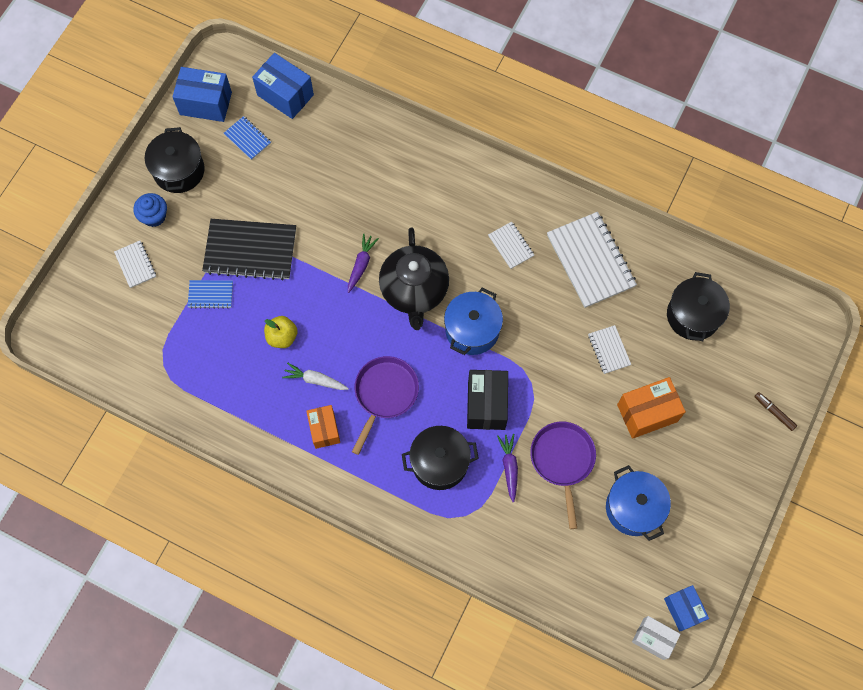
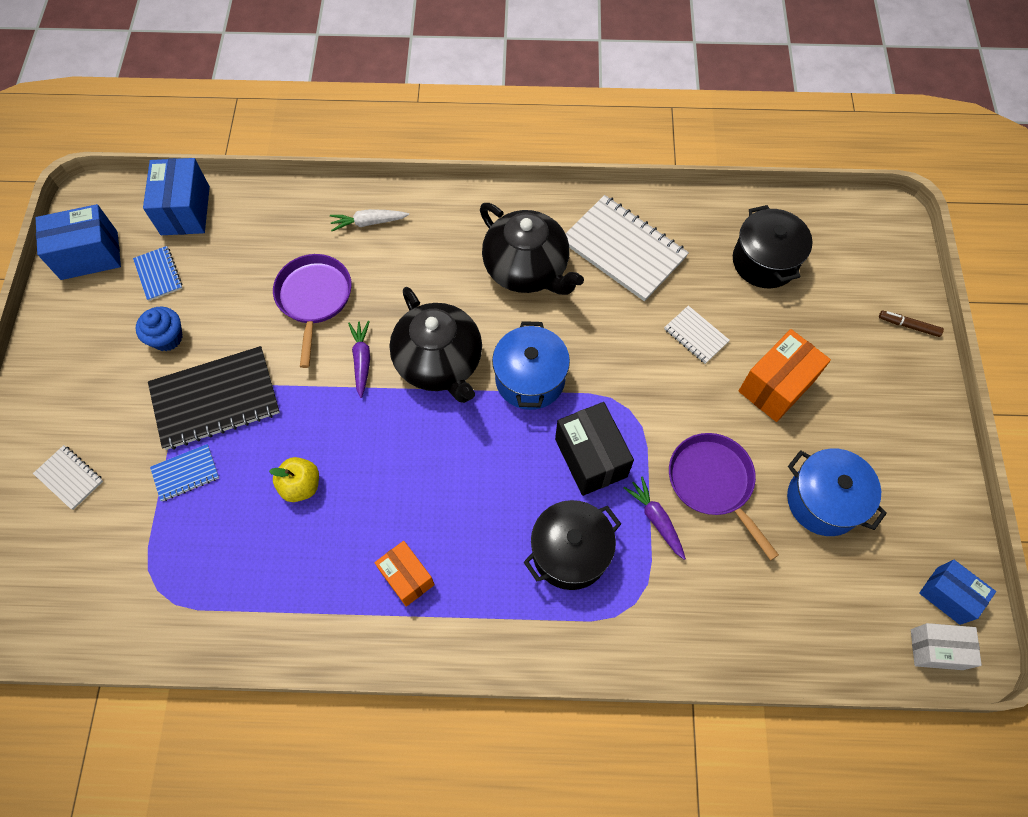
camera: 25 degrees left, 5 degrees down
blue cupcake [133,193,167,227] -> blue cupcake moved to [136,306,183,351]
black pot [145,127,205,193] -> none
blue notebook [224,116,271,160] -> blue notebook turned 45 degrees clockwise [133,246,182,301]
blue box [252,53,314,119] -> blue box turned 75 degrees clockwise [143,158,210,235]
white carrot [282,362,349,390] -> white carrot moved to [330,209,409,231]
purple pan [352,356,419,455] -> purple pan moved to [273,254,352,368]
white notebook [488,222,534,269] -> black teapot [480,203,584,295]

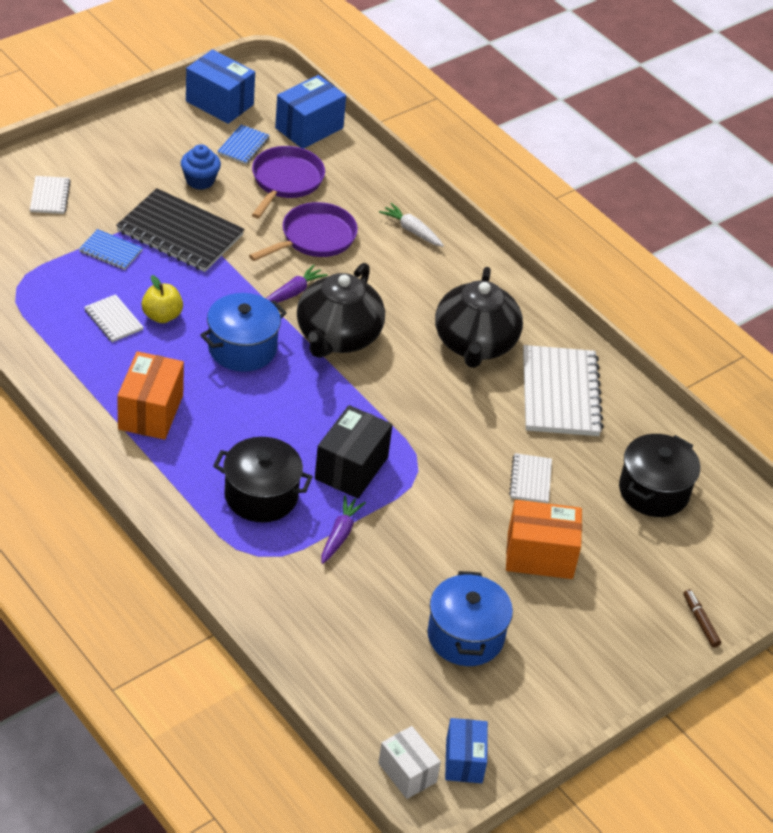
camera: 45 degrees right, 20 degrees down
orange box [374,541,435,607] -> orange box [117,351,184,440], size x1.50
blue pot [492,321,570,410] -> blue pot moved to [200,293,287,372]
purple pan [669,433,779,560] -> purple pan moved to [252,146,325,219]
none -> white notebook [84,294,144,342]

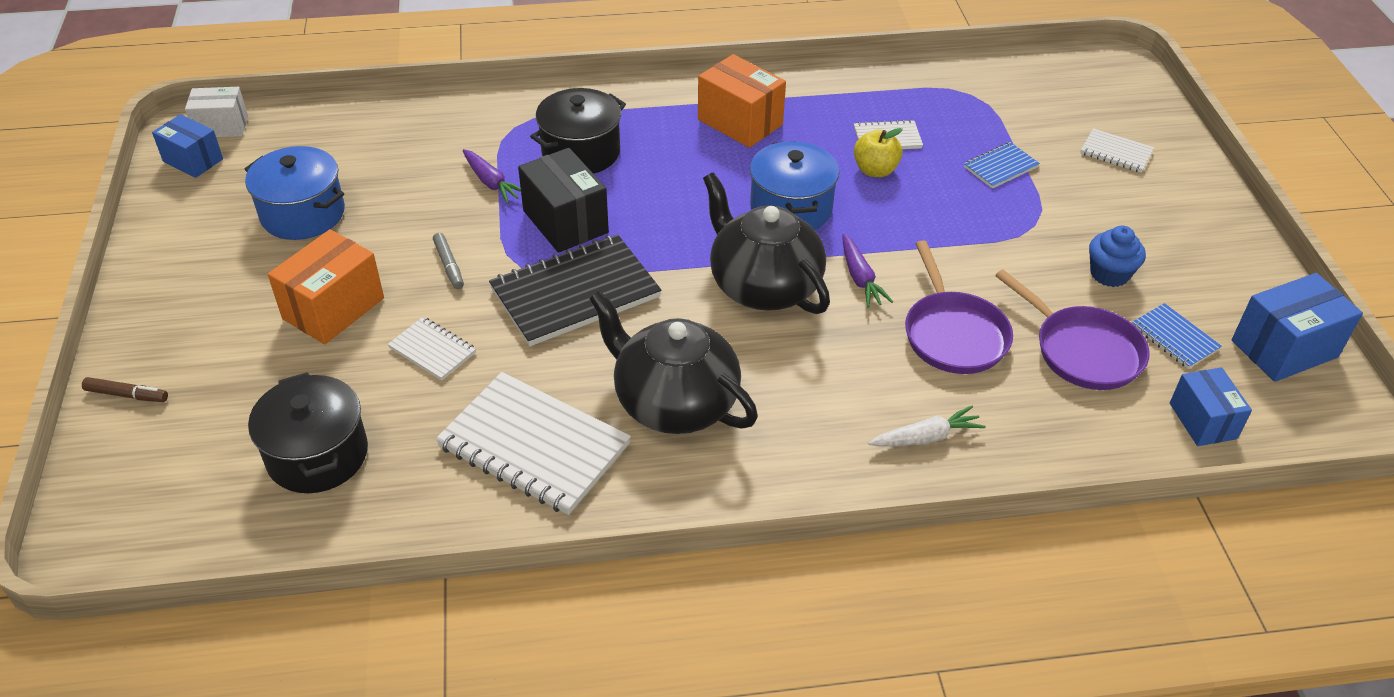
camera: 125 degrees right, 0 degrees up
black notebook [116,188,244,272] -> black notebook moved to [489,234,661,346]
blue box [275,75,346,149] -> blue box [1170,367,1252,446], size x0.66
none -> grey marker [433,233,464,289]

